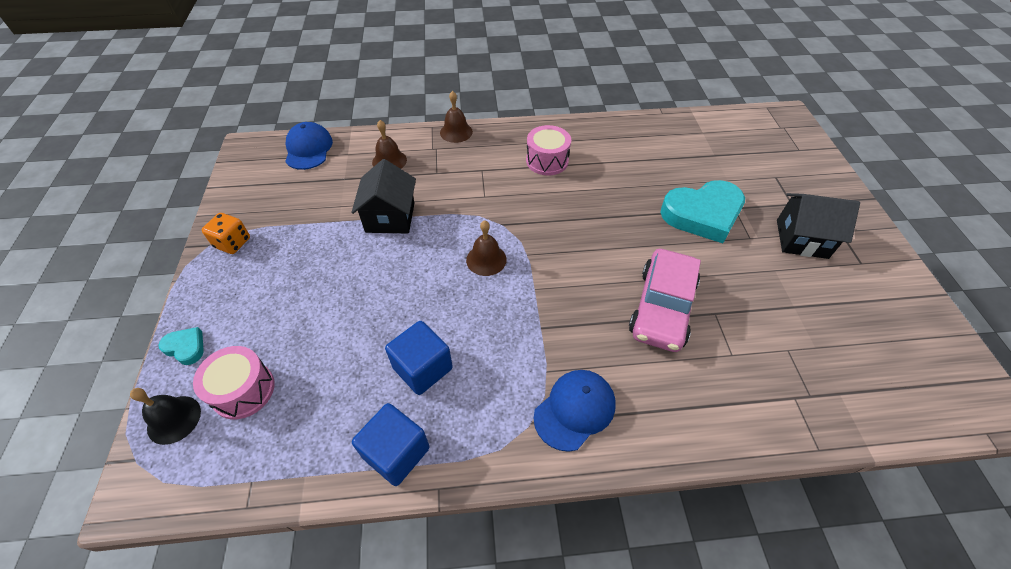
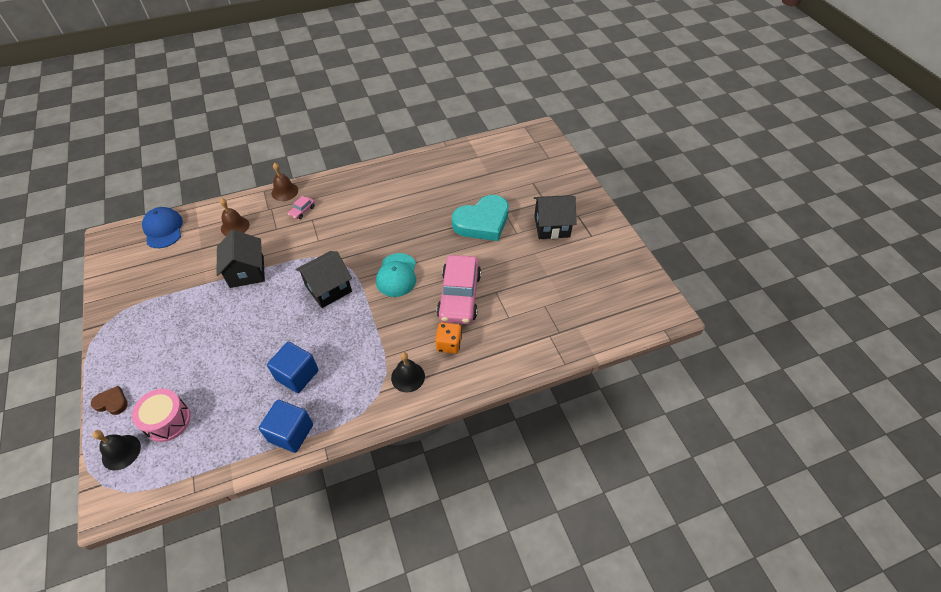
camera: 15 degrees left, 0 degrees up
turquoise heart [158,327,204,365] -> brown heart [91,386,128,415]
orange dice [202,213,250,254] -> orange dice moved to [435,322,462,354]
brown bell [466,220,507,276] -> black house [295,251,352,308]
pink drum [526,125,571,175] -> none
blue cap [534,370,616,452] -> black bell [391,352,425,393]
none -> pink car [288,196,315,219]
none -> turquoise cap [376,253,416,297]

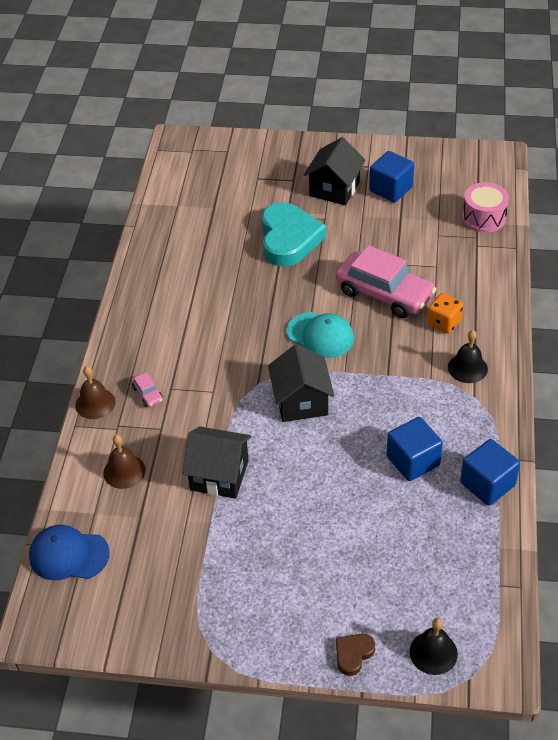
camera: 60 degrees left, 5 degrees down
pink drum [132,389,191,442] -> pink drum moved to [462,182,509,233]
none -> blue cube [369,151,414,202]

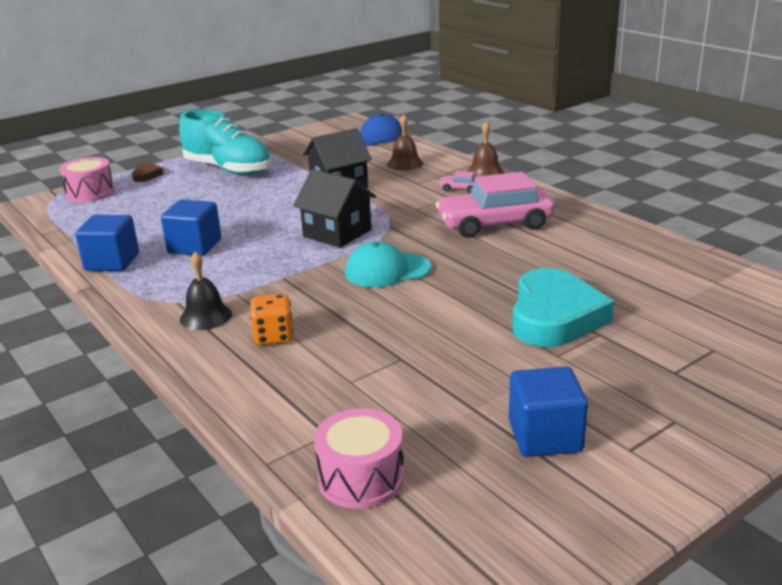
camera: 135 degrees right, 20 degrees down
turquoise heart [261,202,326,267] -> turquoise heart turned 120 degrees counterclockwise [512,268,614,347]
black house [304,137,366,205] -> none
pink car [336,245,436,318] -> pink car moved to [436,172,554,238]
black bell [409,618,458,675] -> pink drum [59,157,115,202]
none -> turquoise shoe [179,110,271,175]

